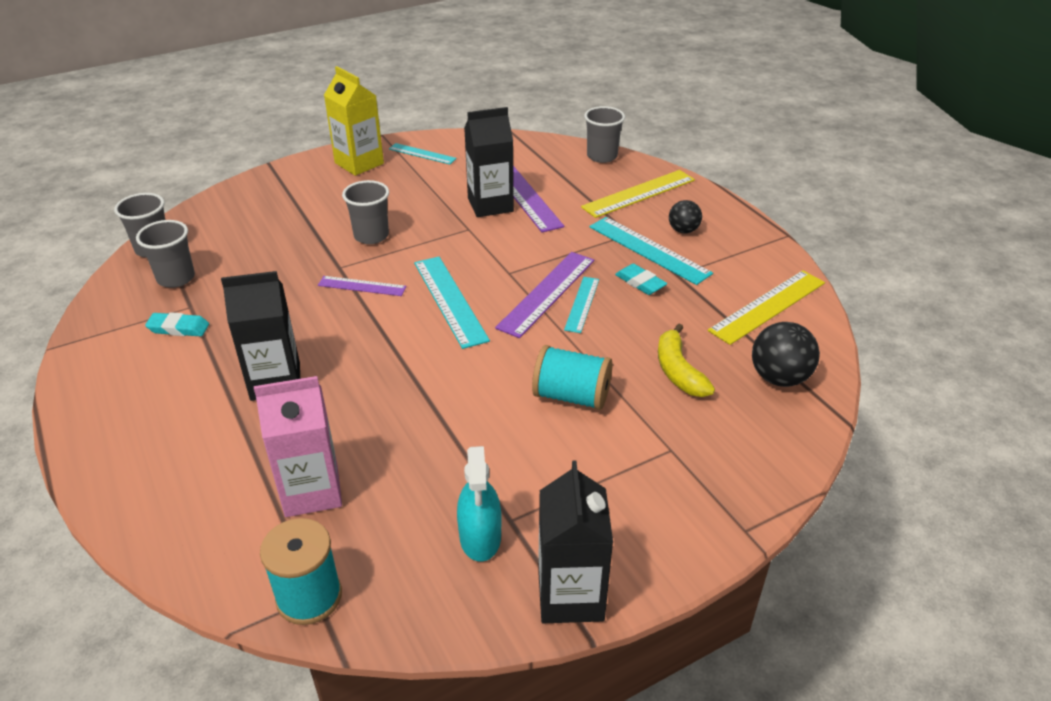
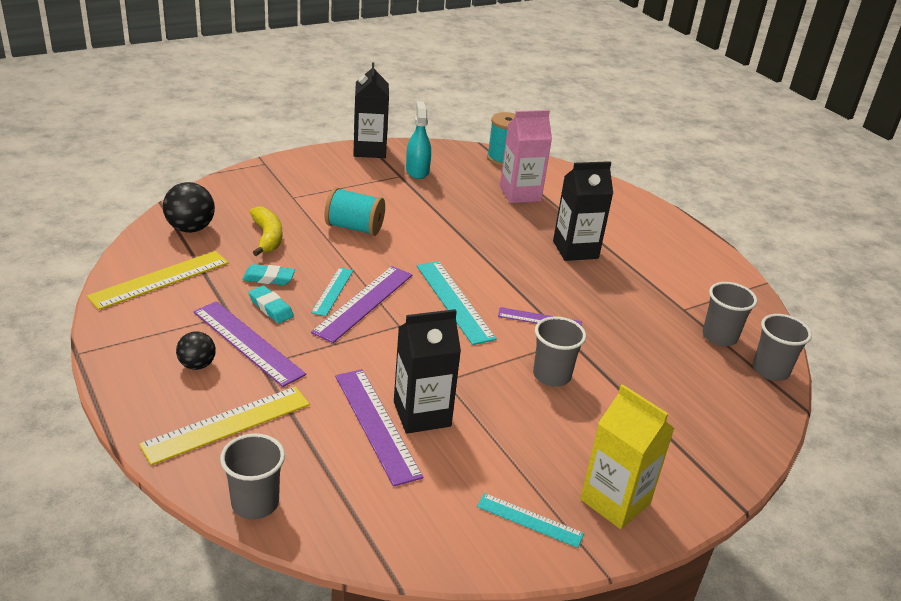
camera: 175 degrees right, 5 degrees down
turquoise eraser [145,312,209,336] -> turquoise eraser moved to [242,264,295,285]
turquoise ruler [589,217,713,285] -> purple ruler [193,301,306,387]

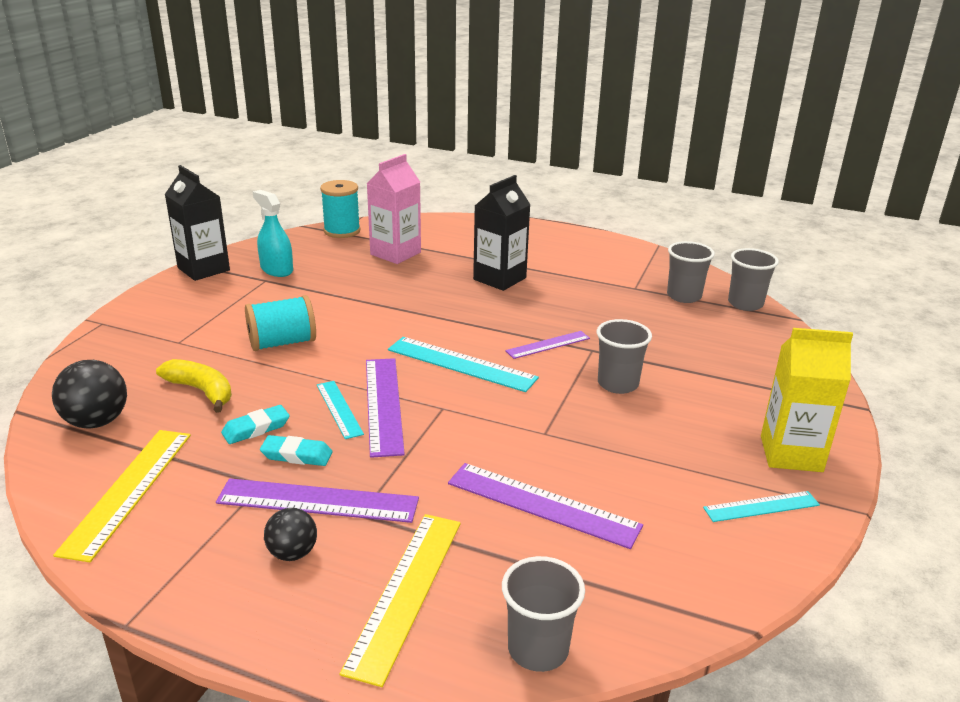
camera: 35 degrees left, 5 degrees down
black carton [394,309,461,434] -> none

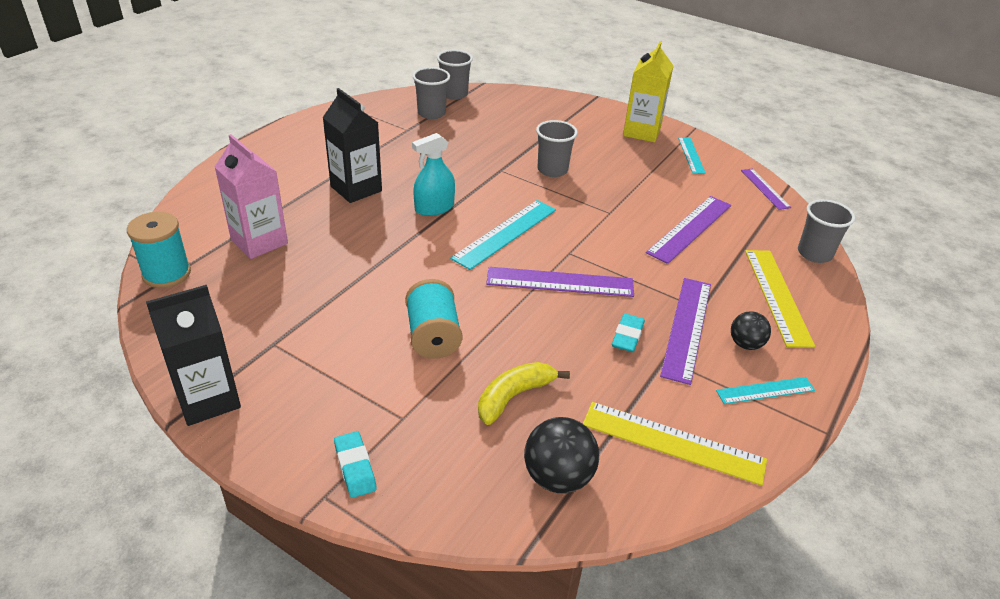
camera: 80 degrees left, 10 degrees up
turquoise eraser [221,405,290,444] -> turquoise eraser moved to [334,431,377,498]
turquoise spray bottle [253,190,293,277] -> turquoise spray bottle moved to [412,133,455,216]
turquoise ruler [317,381,364,439] -> turquoise ruler moved to [716,377,815,404]
yellow ruler [340,514,461,687] -> yellow ruler turned 60 degrees clockwise [745,250,815,348]
purple ruler [505,331,590,359] -> purple ruler moved to [741,169,791,210]

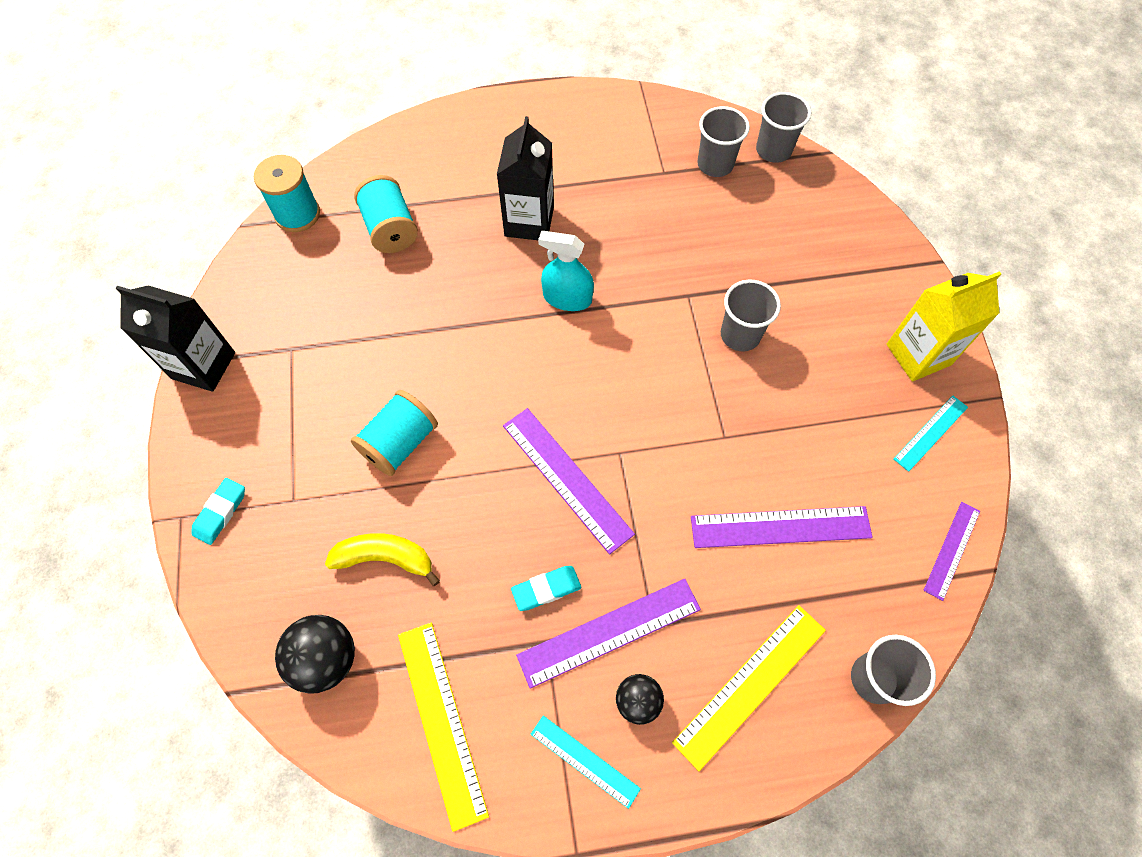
camera: 50 degrees right, 25 degrees up
pink carton [215,134,288,259] -> turquoise spool [354,175,418,253]
turquoise ruler [450,200,556,270] -> none

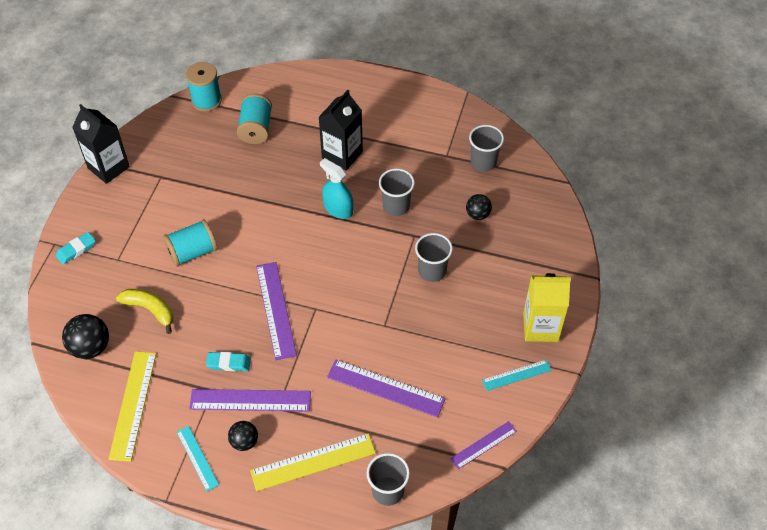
camera: 25 degrees right, 10 degrees down
grey cup [756,92,812,163] -> grey cup moved to [379,168,415,216]
none -> black ball [466,194,492,220]

